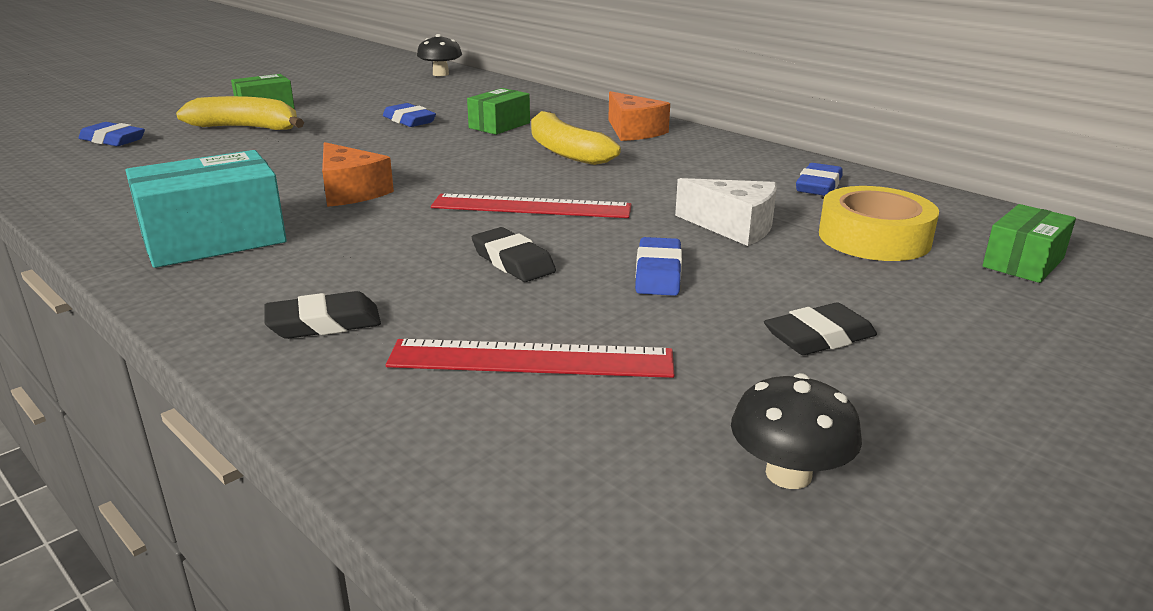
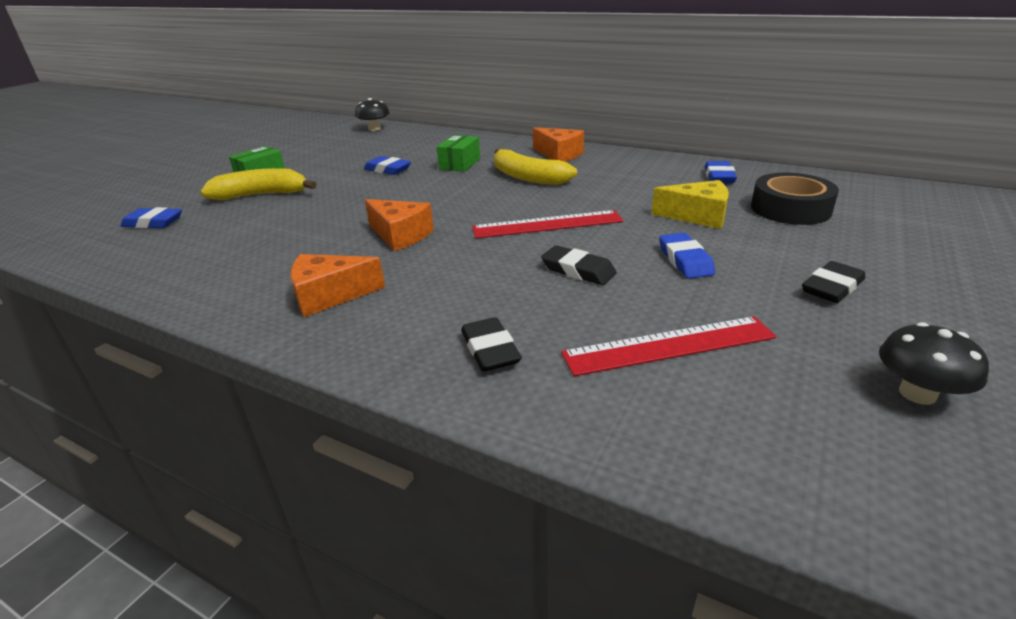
camera: 15 degrees left, 5 degrees up
turquoise box [126,150,287,268] -> orange cheese [290,254,385,317]
black eraser [264,291,381,339] -> black eraser turned 75 degrees counterclockwise [461,317,522,372]
white cheese [675,178,777,246] -> yellow cheese [652,180,729,229]
yellow tape [819,186,939,261] -> black tape [751,173,839,225]
green box [982,204,1076,283] -> none

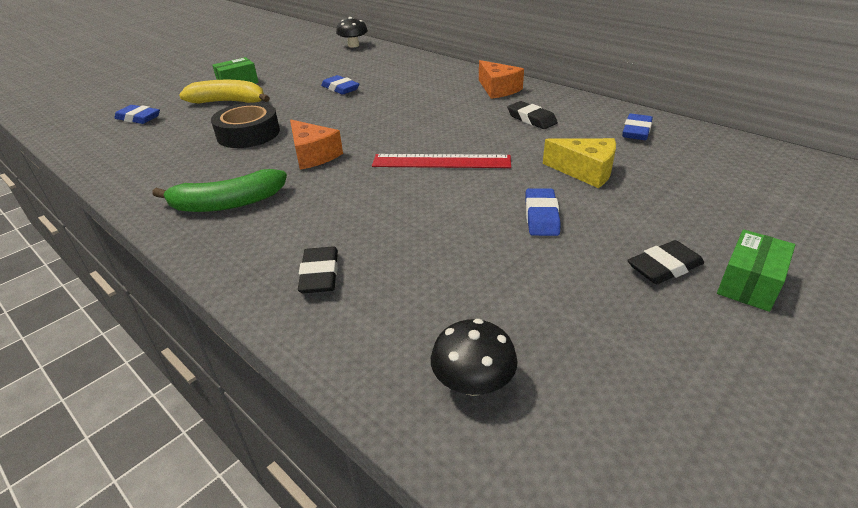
camera: 15 degrees right, 5 degrees up
orange cheese [290,254,385,317] -> green banana [152,169,287,212]
green box [437,135,480,172] -> green box moved to [717,229,795,312]
yellow banana [494,149,577,185] -> none
black eraser [541,245,617,285] -> black eraser moved to [507,101,558,129]
red ruler [561,316,776,376] -> none
black tape [751,173,839,225] -> black tape moved to [211,102,280,148]
black mushroom [879,322,989,405] -> black mushroom moved to [431,319,518,396]

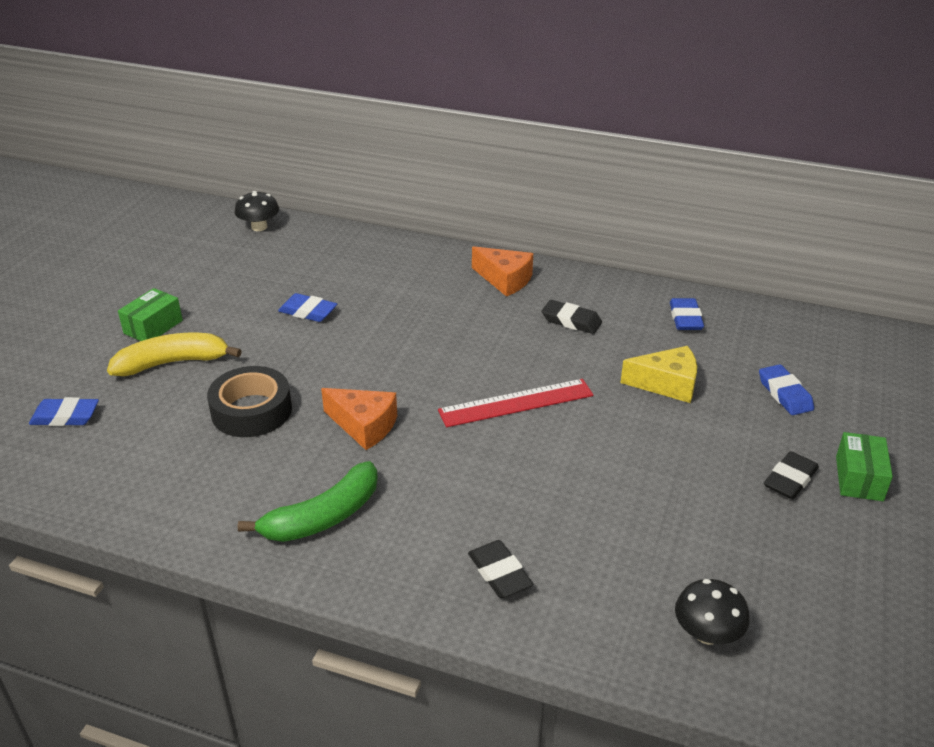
camera: 25 degrees left, 0 degrees up
blue eraser [525,188,560,236] -> blue eraser moved to [759,364,814,415]

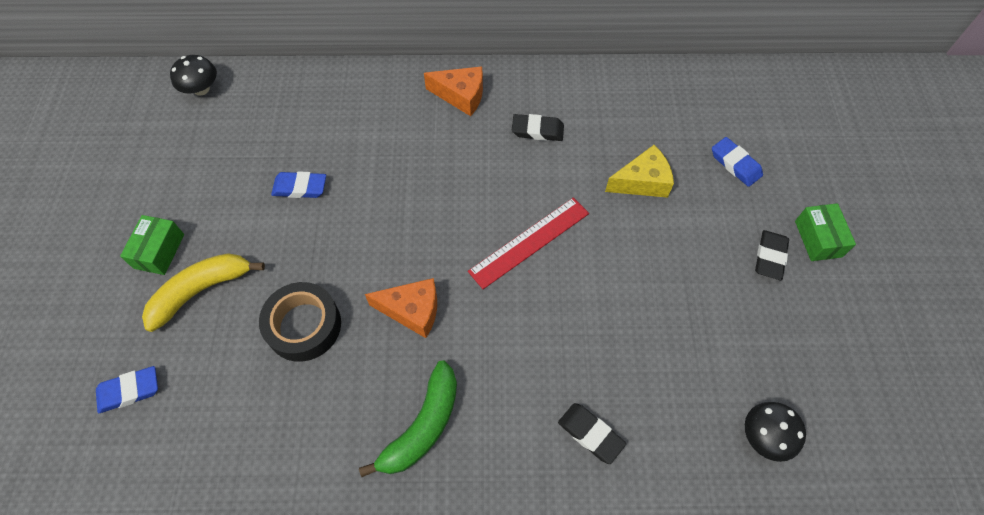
camera: 20 degrees left, 25 degrees up
blue eraser [670,298,704,330] -> none

